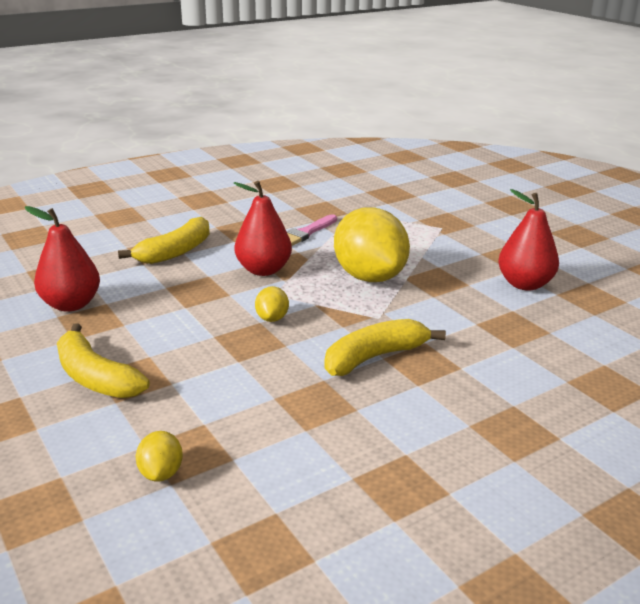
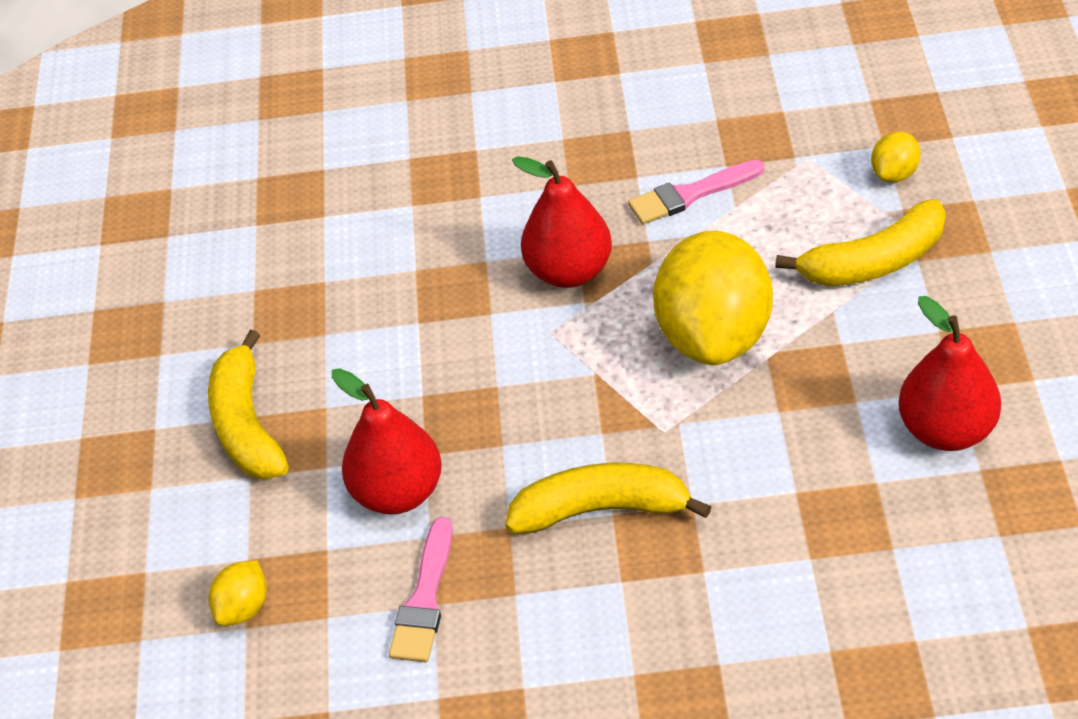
camera: 35 degrees right, 20 degrees up
red pear [25,206,100,312] -> red pear moved to [332,368,442,515]
yellow banana [118,217,210,264] -> yellow banana moved to [775,199,946,286]
yellow lemon [255,286,289,322] -> yellow lemon moved to [871,131,921,182]
none -> pink brush [389,517,453,662]

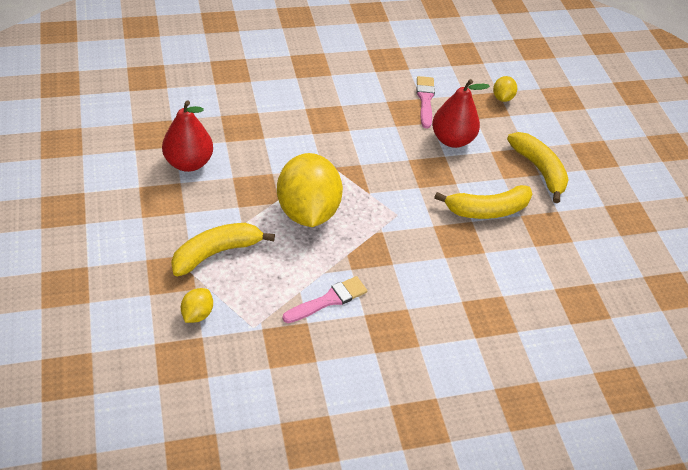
camera: 160 degrees right, 0 degrees up
yellow banana [505,463,712,534] -> yellow banana moved to [434,185,532,219]
red pear [512,156,612,288] -> none

